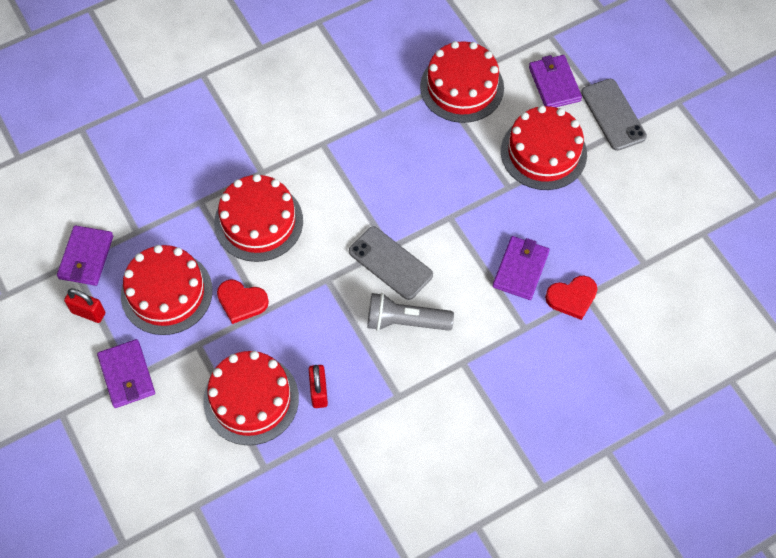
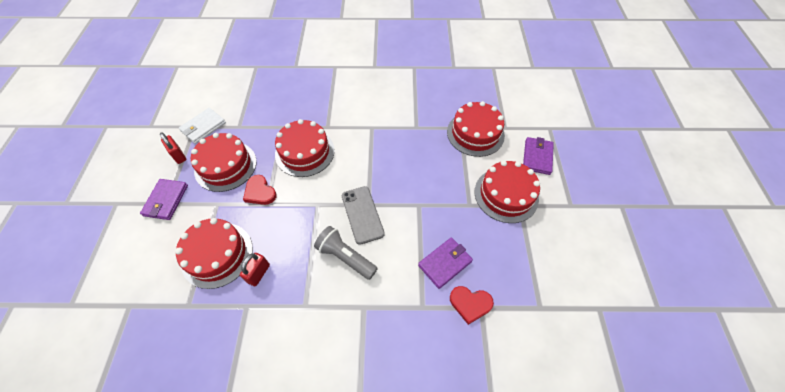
camera: 30 degrees right, 5 degrees down
purple wallet [57,225,113,286] -> white wallet [179,108,226,144]
grey phone [581,79,647,151] -> none

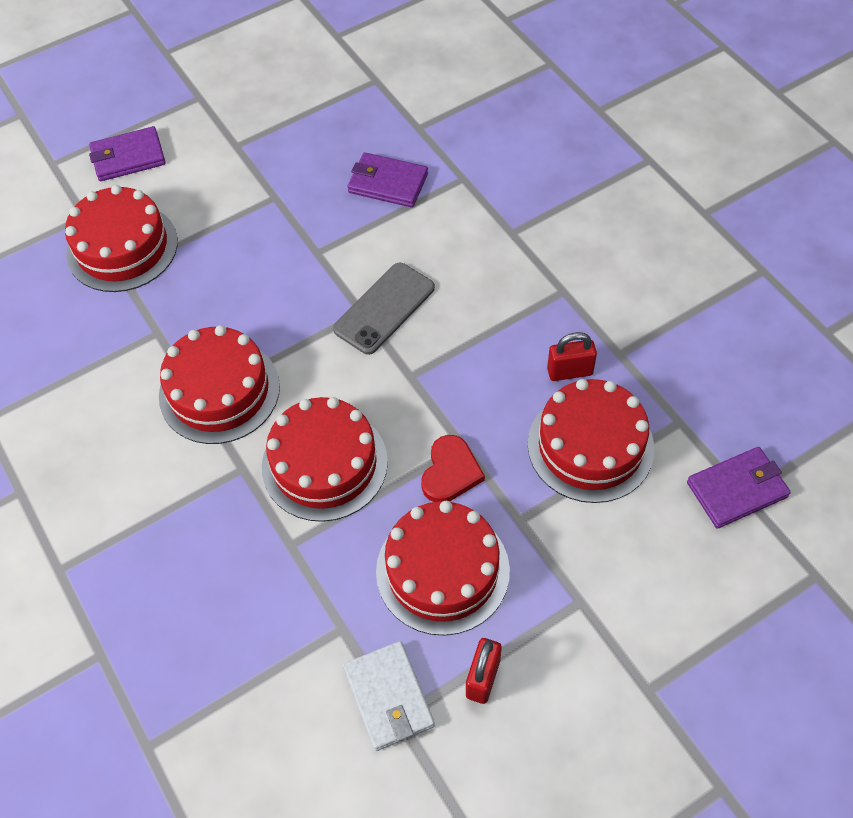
camera: 120 degrees left, 0 degrees up
purple wallet [140,179,188,220] -> purple wallet moved to [687,447,791,529]
white wallet [179,108,226,144] -> white wallet turned 60 degrees clockwise [343,641,435,751]
grey flashlight [314,226,378,280] -> none
red heart [450,286,494,325] -> none
red cake [474,161,540,223] -> red cake moved to [159,325,280,444]

